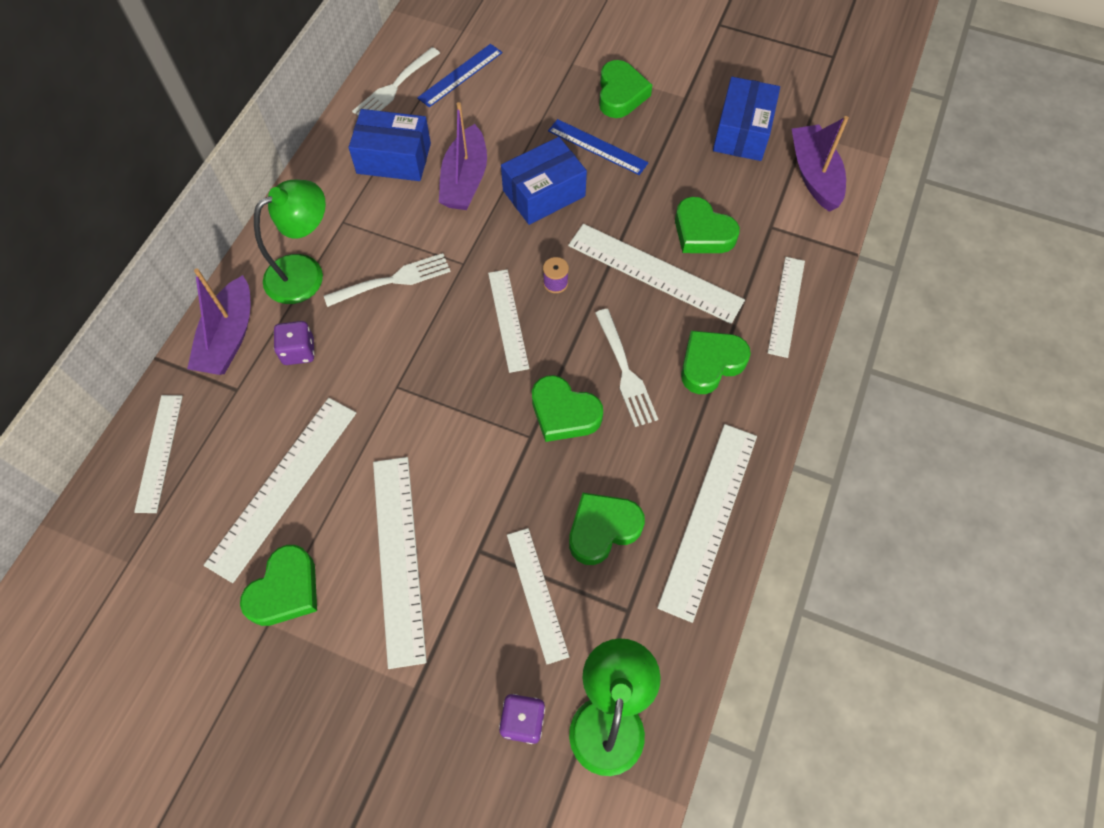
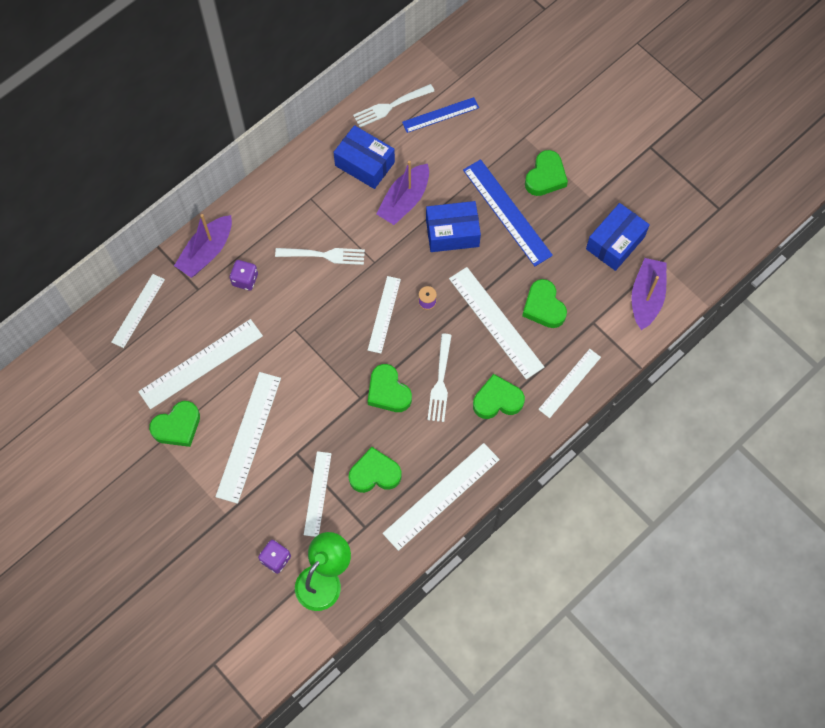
camera: 25 degrees right, 5 degrees up
green lamp [254,180,326,304] -> none
blue ruler [548,119,648,175] -> blue ruler [463,159,553,266], size x1.59

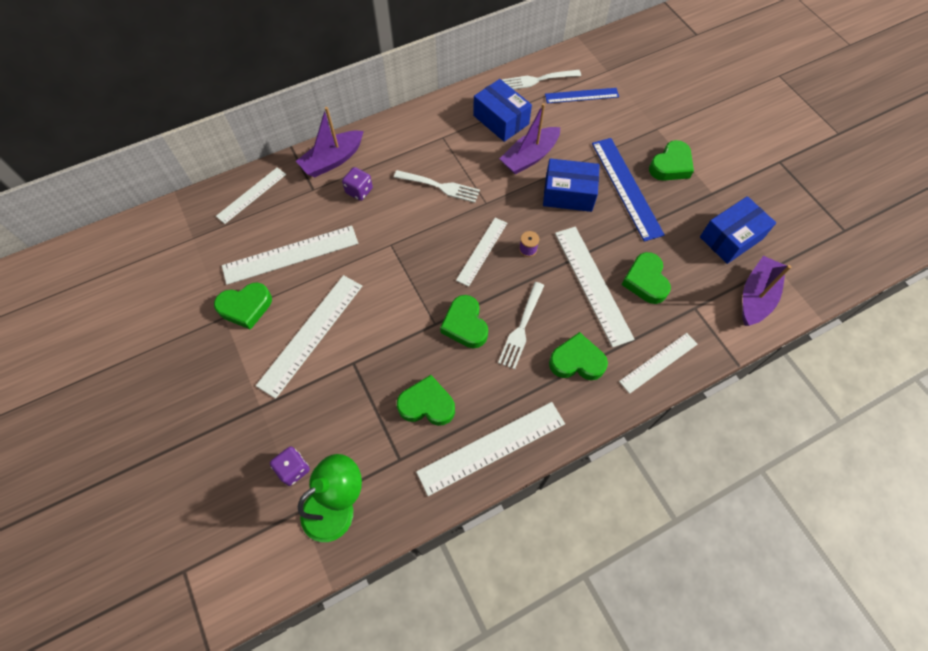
camera: 15 degrees right, 5 degrees down
white ruler [304,451,332,537] -> none

